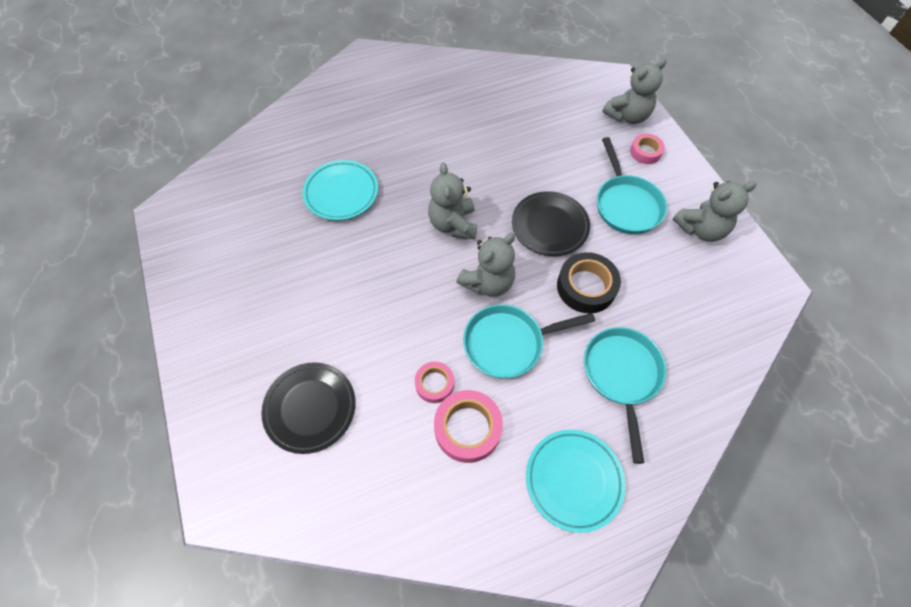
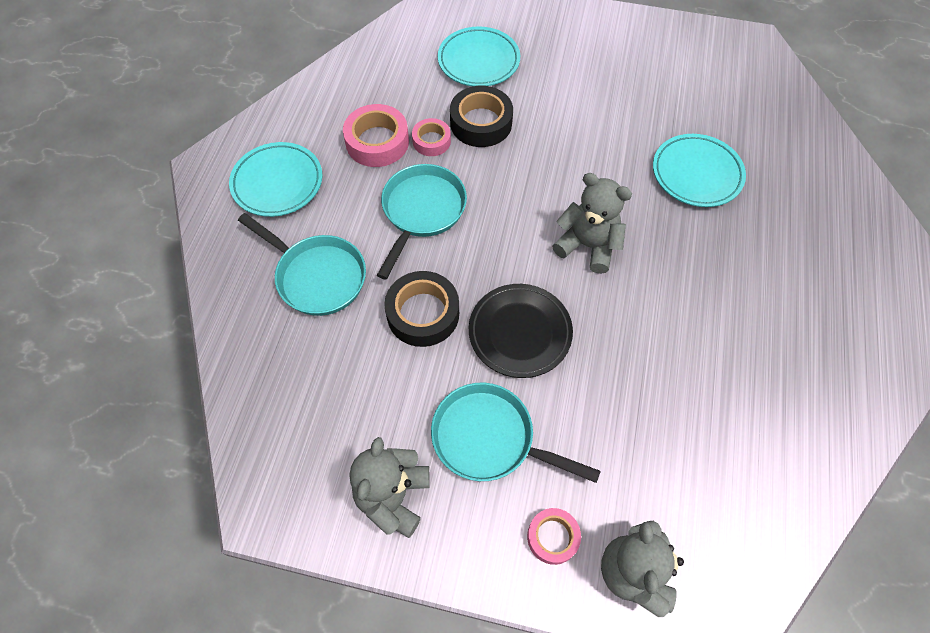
camera: 125 degrees right, 0 degrees up
black plate [261,362,356,454] -> turquoise plate [438,26,520,86]
grey teddy bear [457,233,515,297] -> none
none -> black tape [450,86,513,147]

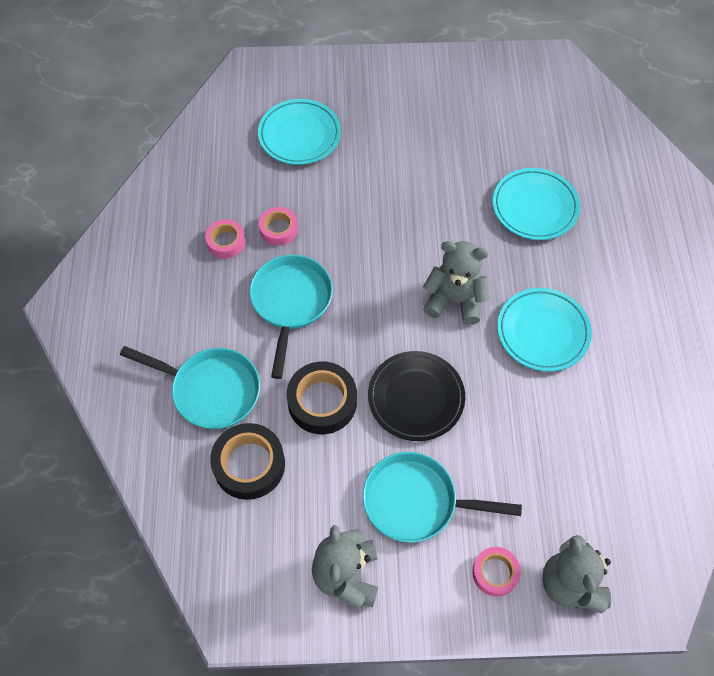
camera: 15 degrees left, 0 degrees up
turquoise plate [229,142,322,217] -> turquoise plate moved to [497,288,592,372]
pink tape [343,104,409,167] -> pink tape [205,219,245,258], size x0.61
black tape [450,86,513,147] -> black tape moved to [210,423,285,500]

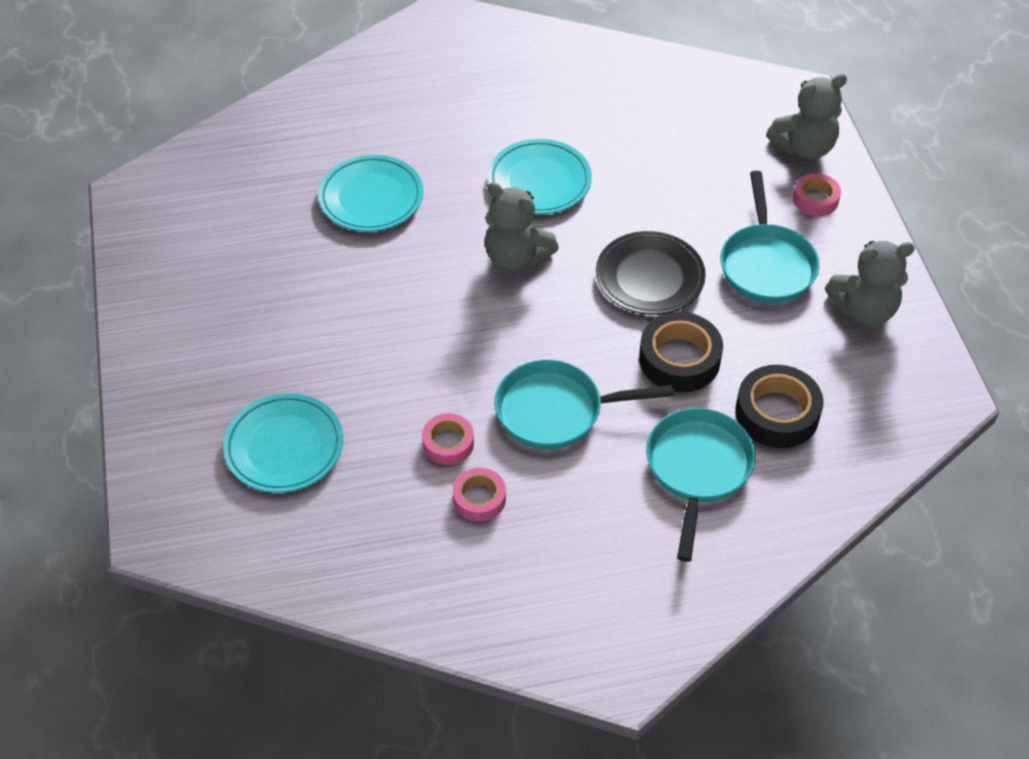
camera: 100 degrees left, 10 degrees down
grey teddy bear [423,241,489,325] -> grey teddy bear turned 60 degrees counterclockwise [485,182,559,271]

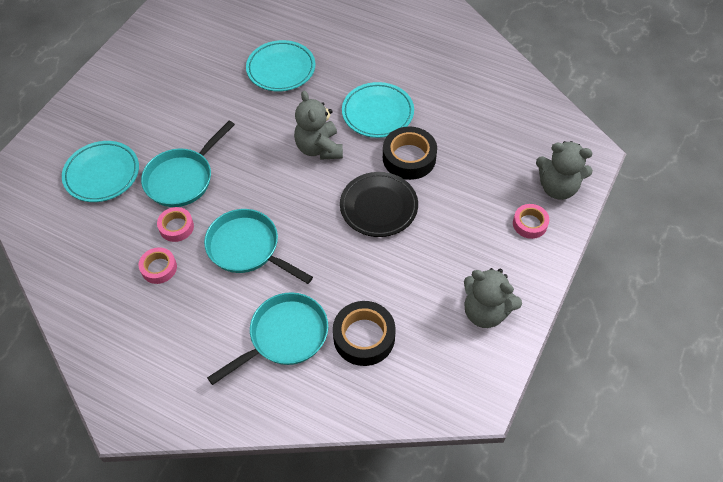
camera: 40 degrees right, 5 degrees up
black tape [639,312,723,392] -> black tape moved to [383,127,437,180]
turquoise pan [720,171,820,303] -> turquoise pan moved to [141,121,235,207]

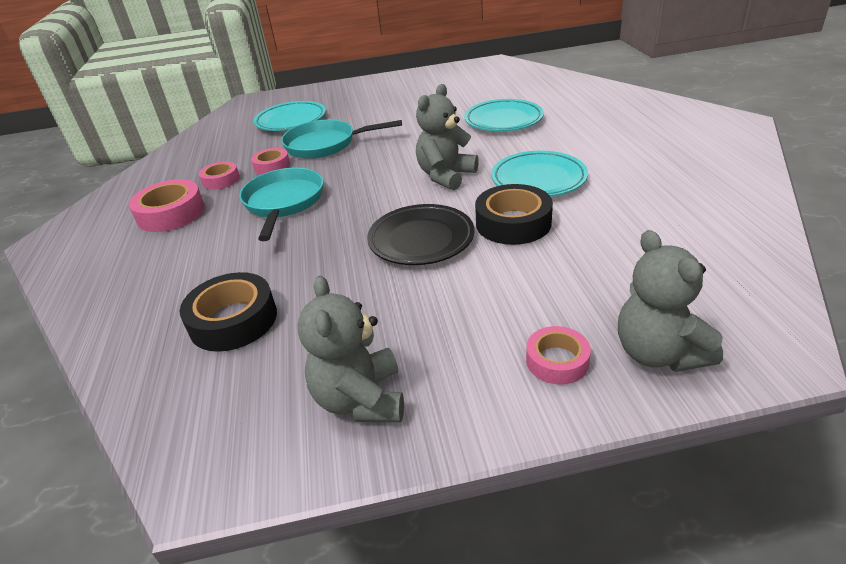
camera: 55 degrees right, 20 degrees down
turquoise pan [207,292,328,385] -> none
none -> pink tape [129,179,205,232]

